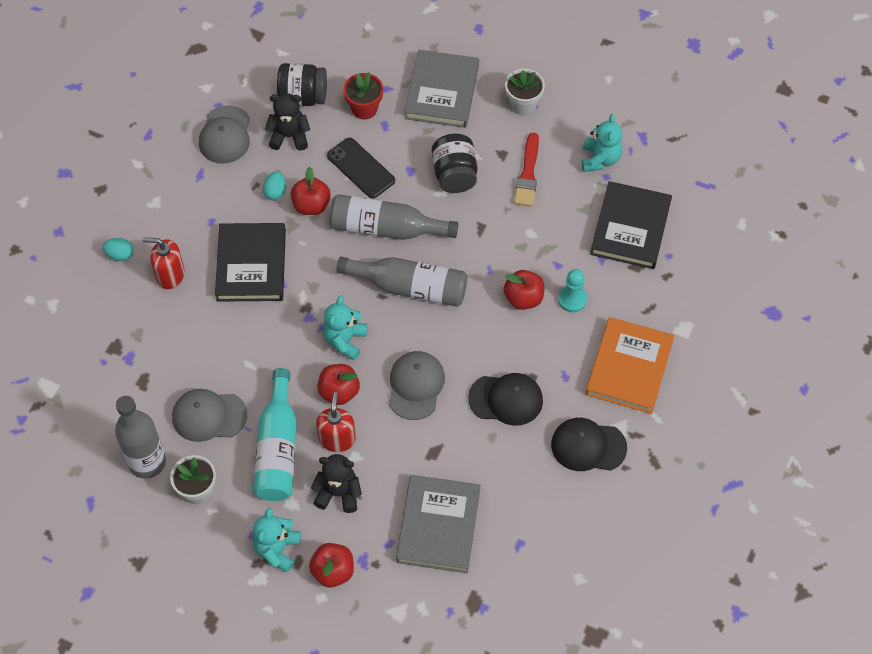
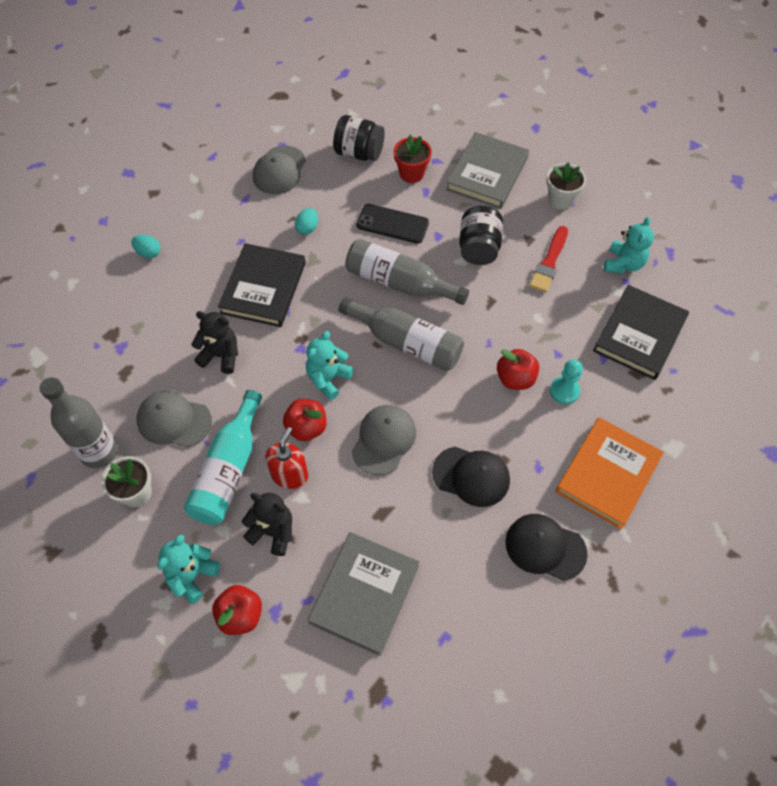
camera: 15 degrees right, 0 degrees up
red soap dispenser [143,237,185,289] -> none
black teddy bear [265,93,310,151] -> black teddy bear moved to [191,311,238,374]
red apple [291,167,331,215] -> none
black phone [327,138,395,199] -> black phone turned 45 degrees counterclockwise [356,204,429,244]

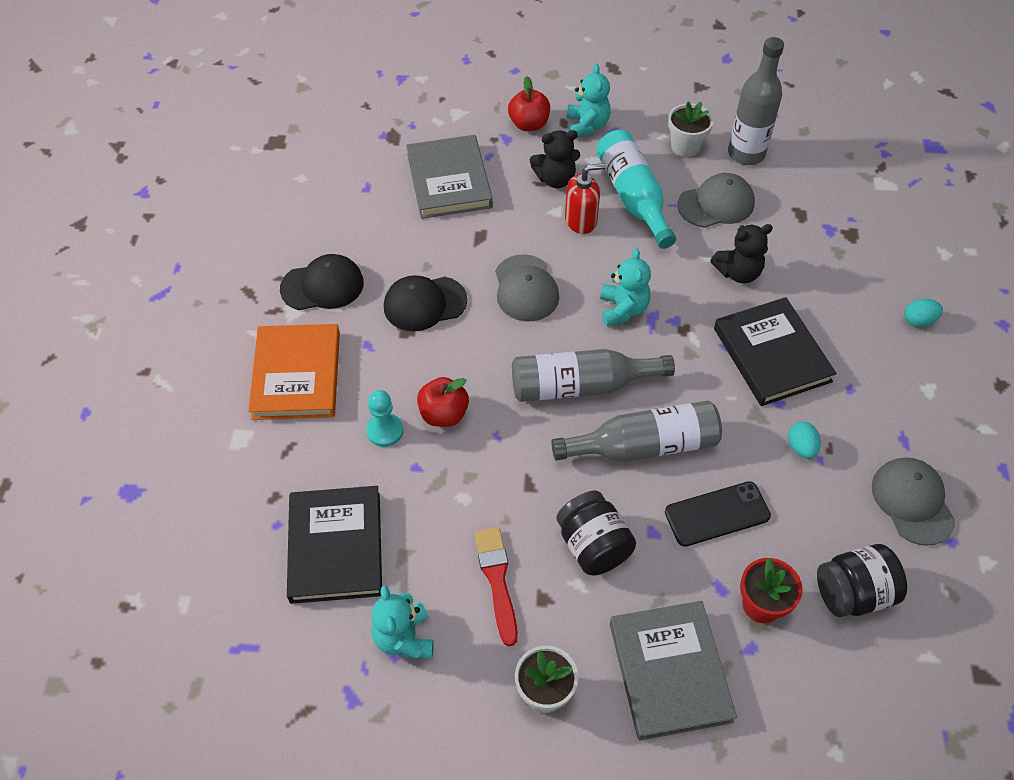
camera: 145 degrees right, 5 degrees down
red soap dispenser [266,427,308,489] -> red soap dispenser turned 90 degrees counterclockwise [565,163,606,234]
red apple [283,399,327,441] -> none

